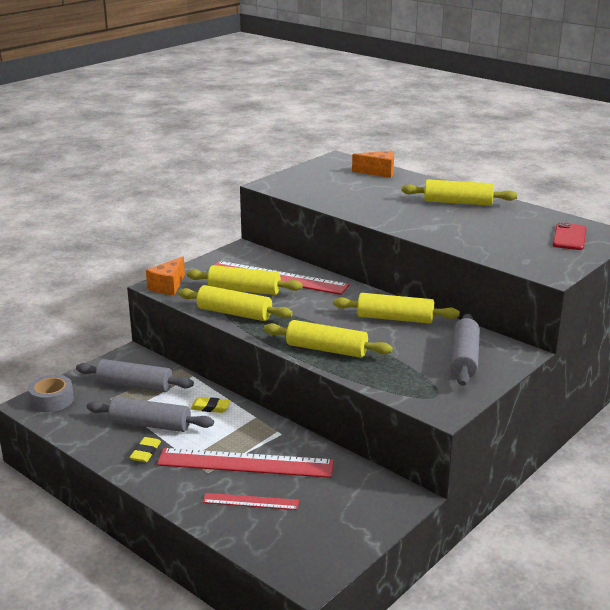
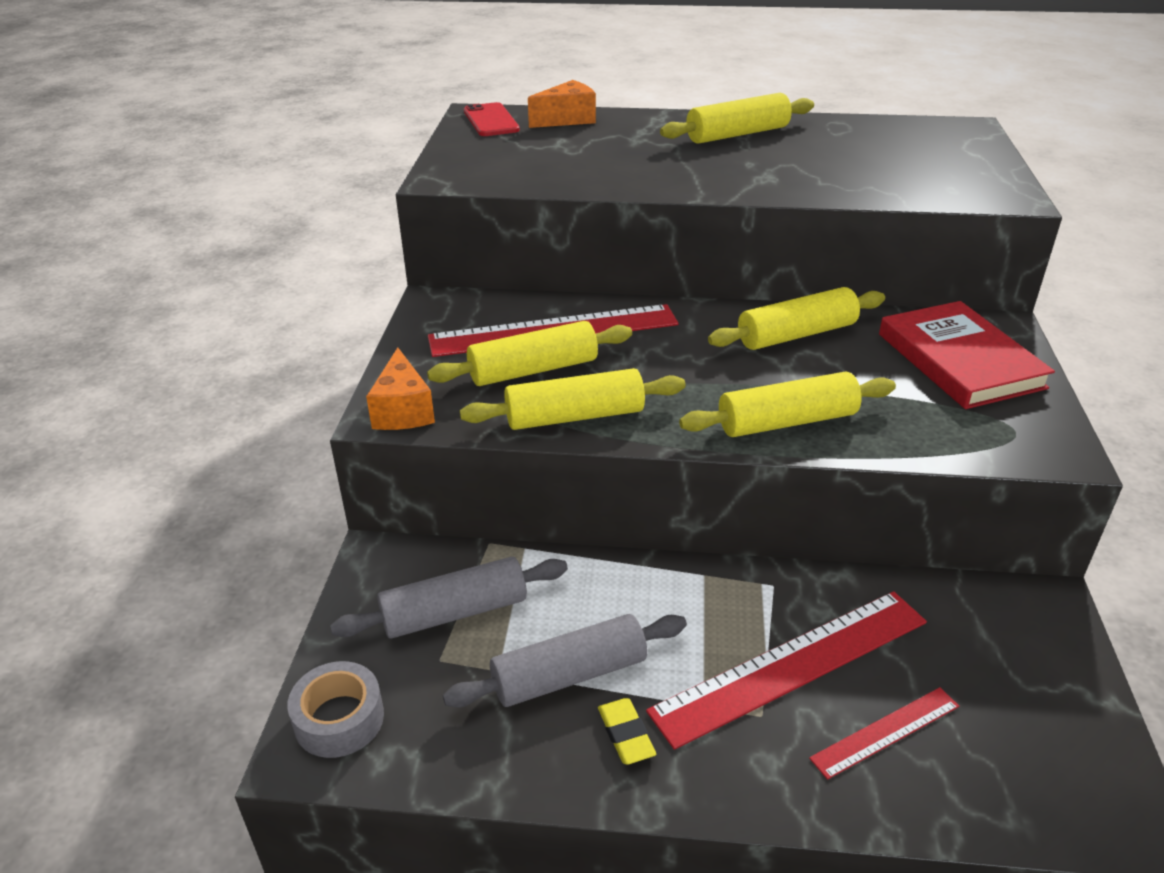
camera: 35 degrees left, 10 degrees up
yellow eraser [190,397,231,413] -> none
grey rolling pin [450,314,480,386] -> red book [879,301,1055,409]
red phone [553,222,587,250] -> red phone moved to [464,102,520,136]

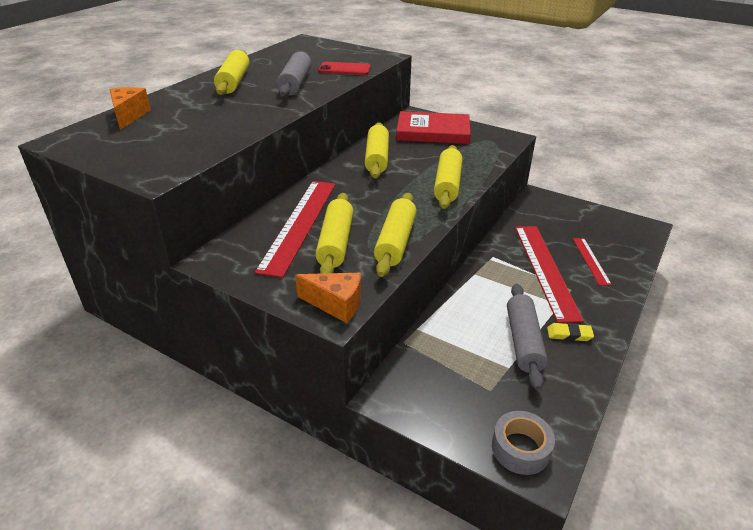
camera: 65 degrees left, 0 degrees up
grey rolling pin [330,557,568,639] -> grey rolling pin moved to [277,51,311,97]
red phone [464,102,520,136] -> red phone moved to [318,62,371,75]

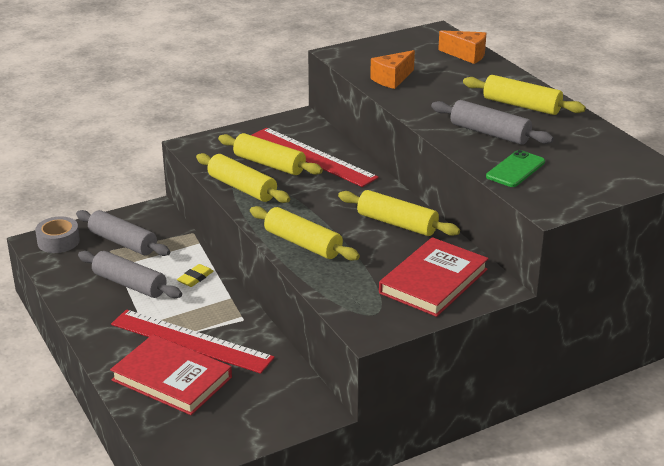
camera: 120 degrees right, 5 degrees down
orange cheese [295,273,361,323] -> orange cheese moved to [370,50,415,89]
red phone [318,62,371,75] -> green phone [486,150,545,187]
yellow eraser [547,323,594,341] -> yellow eraser moved to [177,264,214,287]
red ruler [573,238,612,286] -> red book [110,334,232,415]
none -> grey rolling pin [76,210,170,256]

